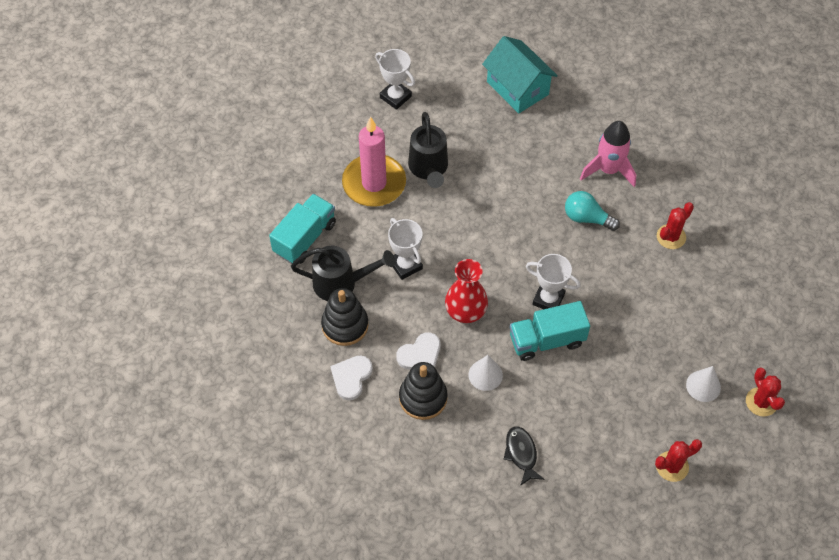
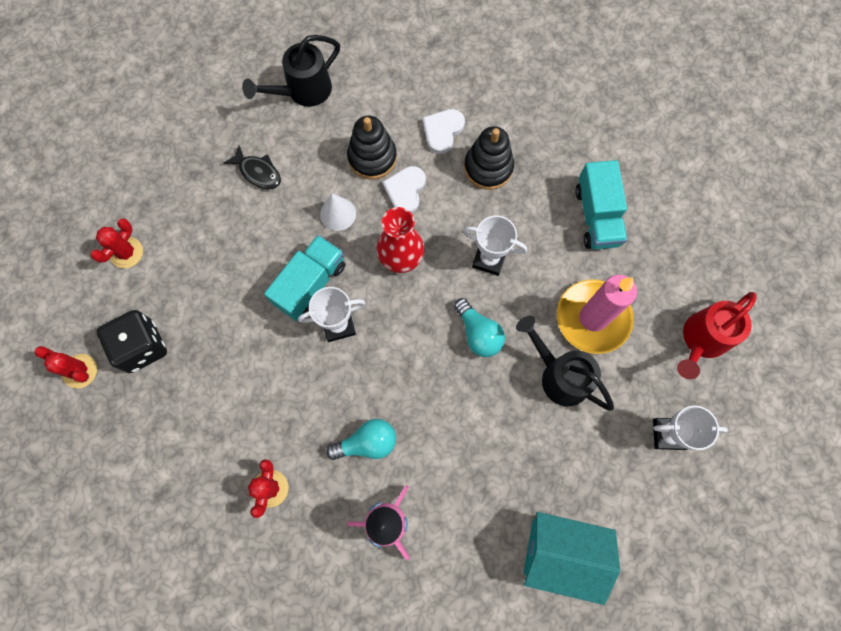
camera: 140 degrees right, 15 degrees up
black watering can [291,245,395,301] -> black watering can moved to [242,35,340,107]
white heart [330,355,373,400] -> white heart turned 135 degrees counterclockwise [422,109,465,154]
white cone [686,366,721,402] -> black dice [97,310,167,373]
none -> turquoise light bulb [454,298,505,357]
none -> red watering can [677,292,756,379]

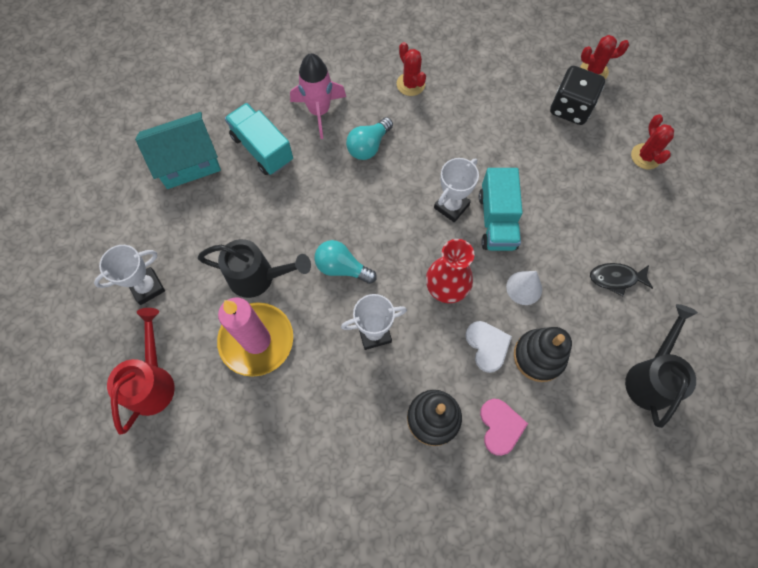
camera: 145 degrees right, 5 degrees down
white heart [422,109,465,154] -> pink heart [480,399,528,456]
turquoise truck [575,160,627,249] -> turquoise truck moved to [225,103,293,175]

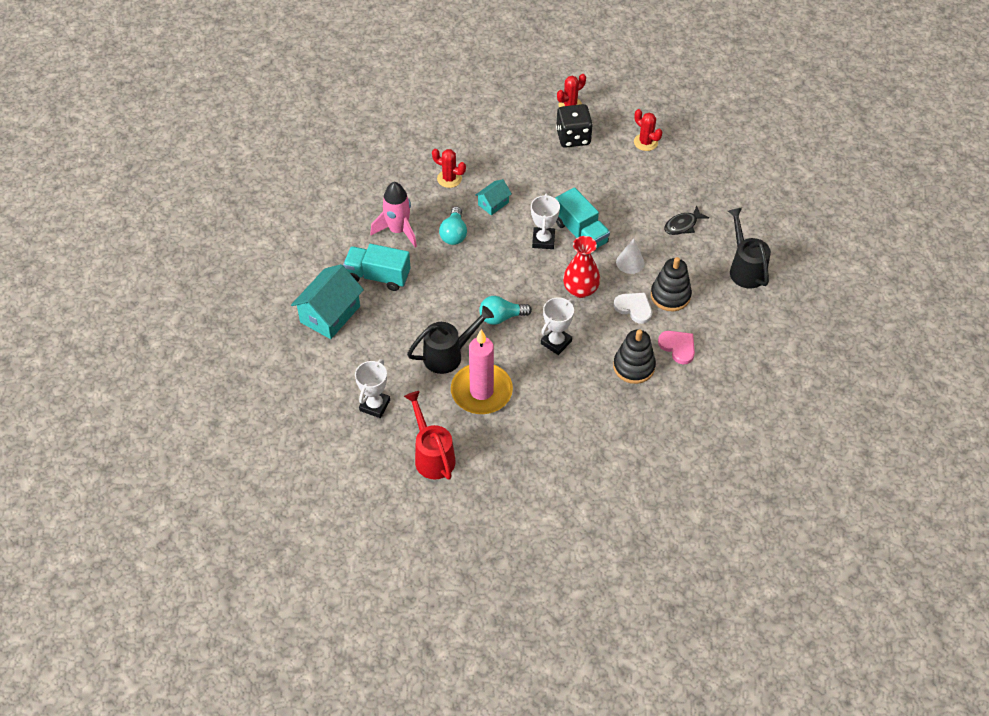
camera: 35 degrees left, 15 degrees down
none -> turquoise house [475,179,512,215]

